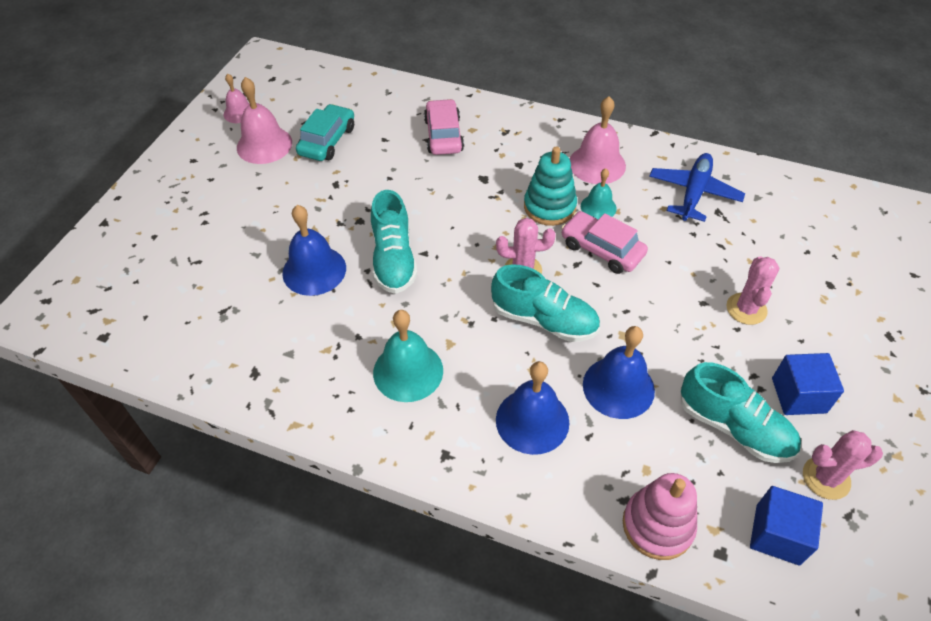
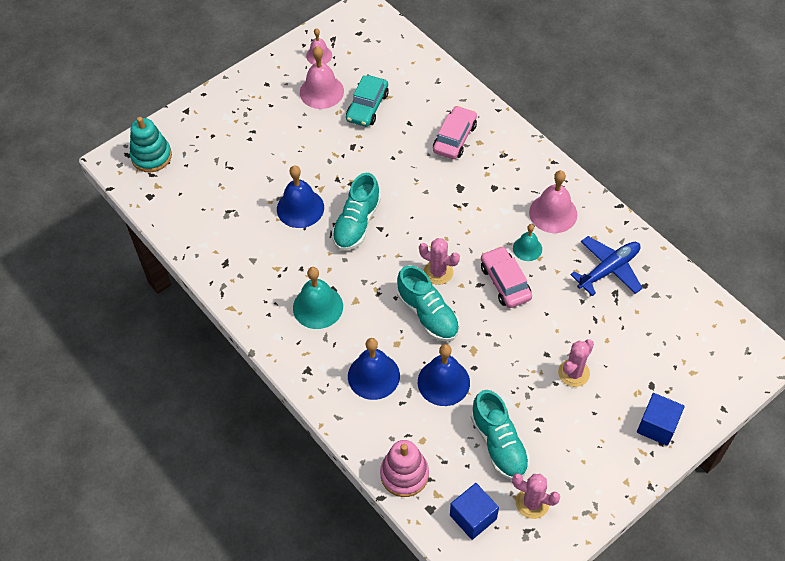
camera: 30 degrees right, 5 degrees up
turquoise car [296,104,354,161] -> turquoise car turned 150 degrees clockwise [346,75,389,127]
turquoise stacking toy [524,147,577,226] -> turquoise stacking toy moved to [130,117,172,172]
blue cube [772,353,844,415] -> blue cube moved to [637,393,684,446]

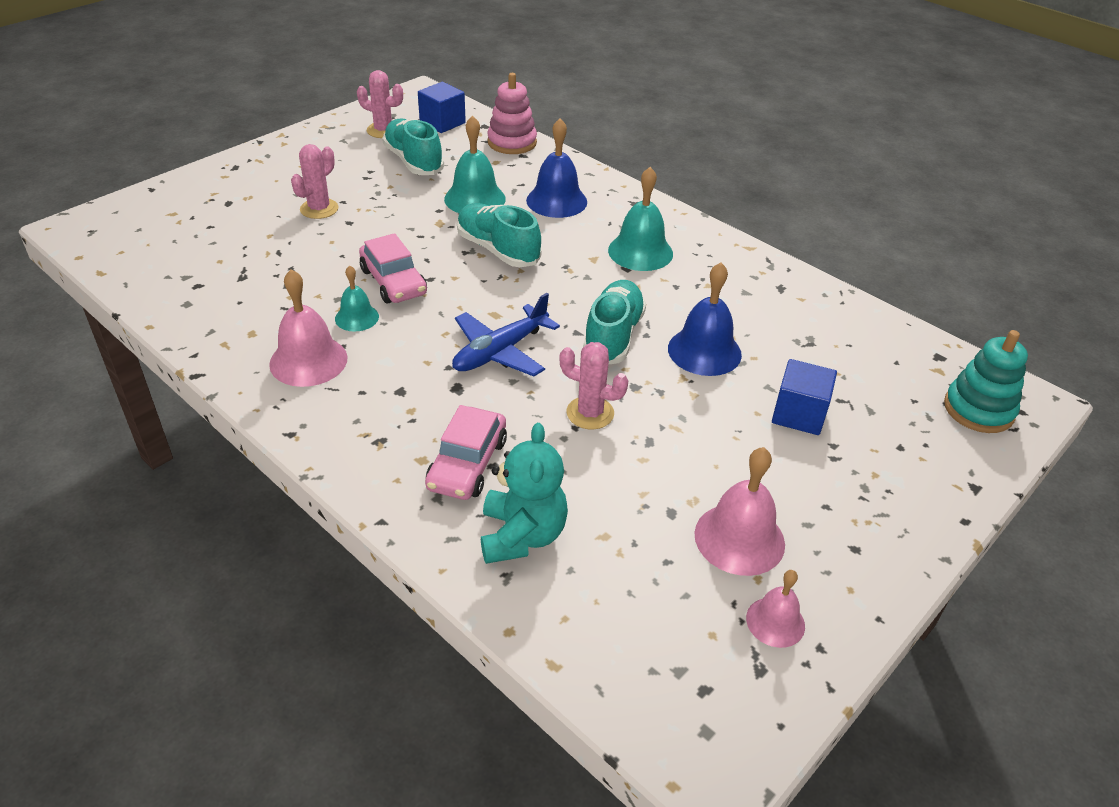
camera: 170 degrees right, 15 degrees down
turquoise car [346,75,389,127] -> none
blue bell [418,344,470,406] -> turquoise bell [444,115,506,213]
pink cactus [419,238,460,285] -> pink cactus moved to [559,342,628,429]
blue plane [570,236,643,296] -> blue plane moved to [452,293,560,376]
blue cube [637,393,684,446] -> blue cube moved to [772,359,837,435]
none -> turquoise teddy bear [481,423,568,564]

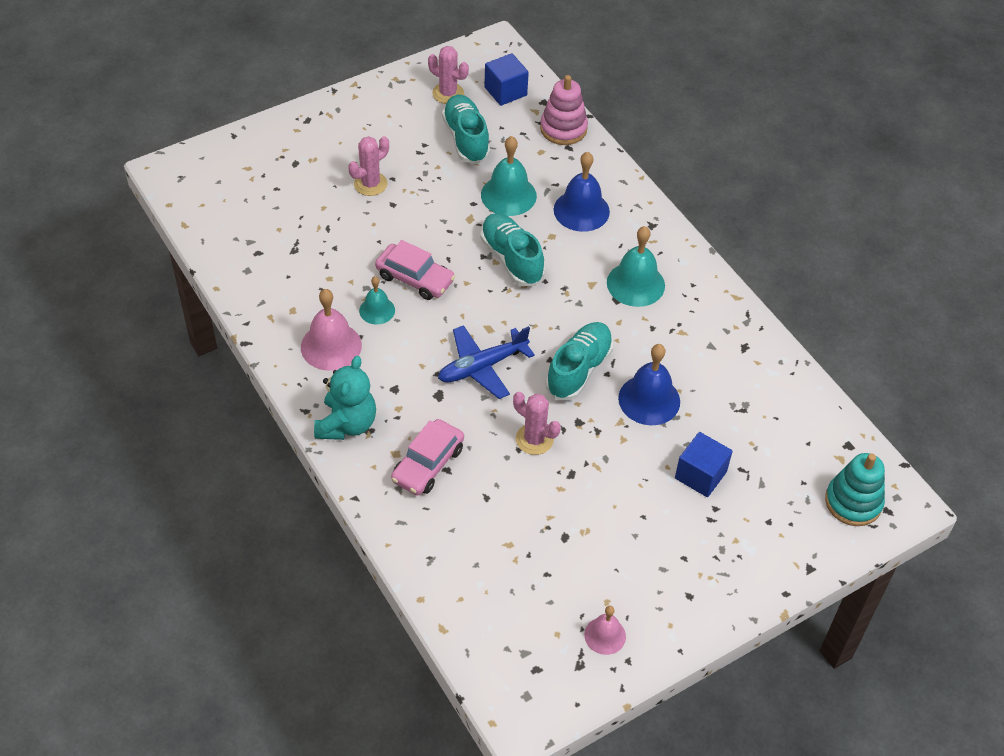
camera: 15 degrees right, 10 degrees up
pink car [359,233,427,303] -> pink car turned 45 degrees counterclockwise [375,240,455,300]
turquoise teddy bear [481,423,568,564] -> turquoise teddy bear moved to [314,356,376,440]
pink bell [694,447,785,576] -> none

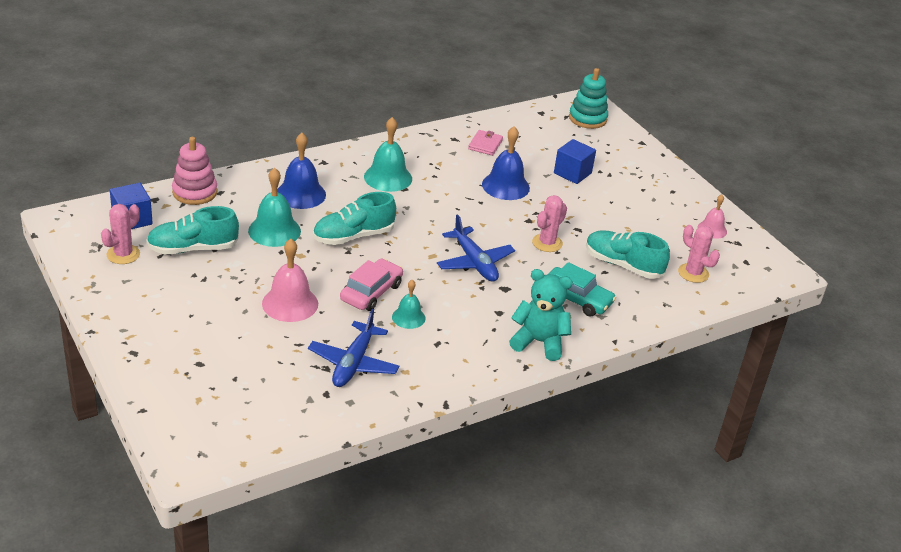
camera: 90 degrees left, 15 degrees down
pink bell [301,289,362,371] -> pink bell moved to [262,239,318,322]
pink cactus [348,136,389,196] -> pink cactus moved to [678,225,720,283]
pink car [391,419,464,495] -> turquoise car [548,262,616,317]
turquoise shoe [545,322,613,400] -> turquoise shoe moved to [586,231,670,279]
none -> blue plane [308,309,399,387]
none -> pink wallet [468,130,503,156]

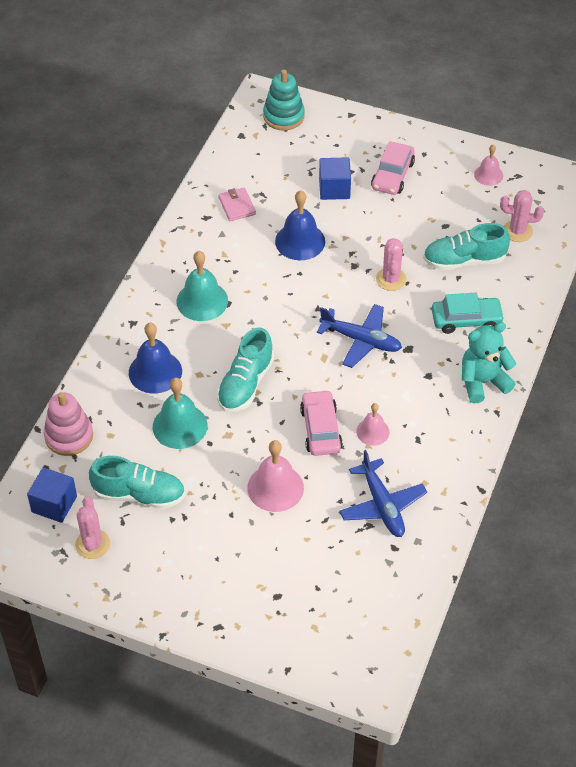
camera: 35 degrees left, 15 degrees up
turquoise shoe [146,206,239,254] -> turquoise shoe turned 120 degrees counterclockwise [89,456,185,509]
turquoise bell [392,280,426,329] -> pink bell [356,403,390,446]
none -> pink car [371,141,415,195]

